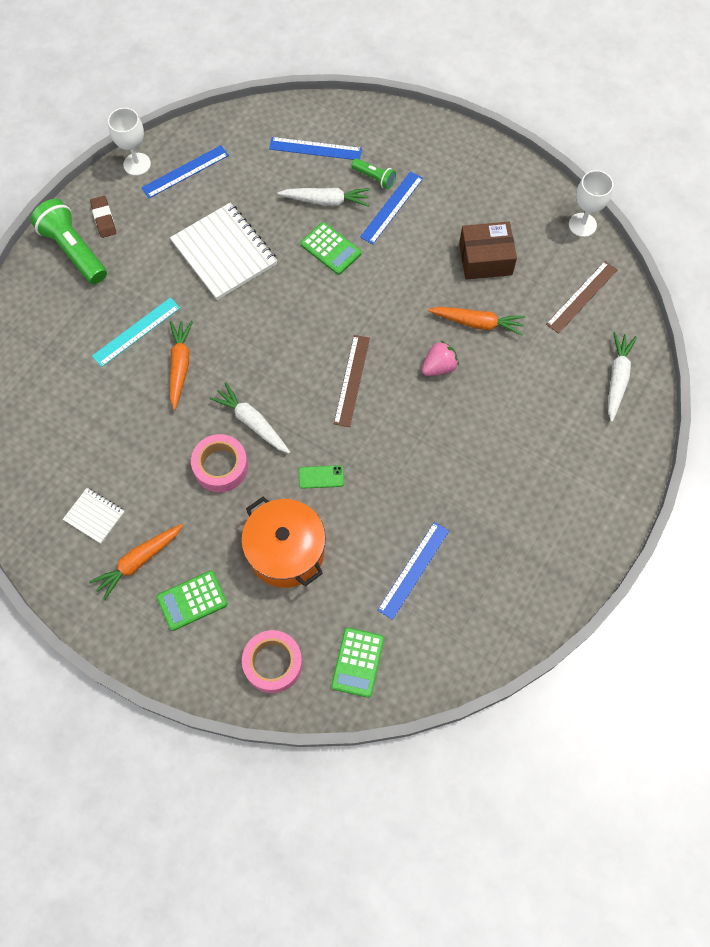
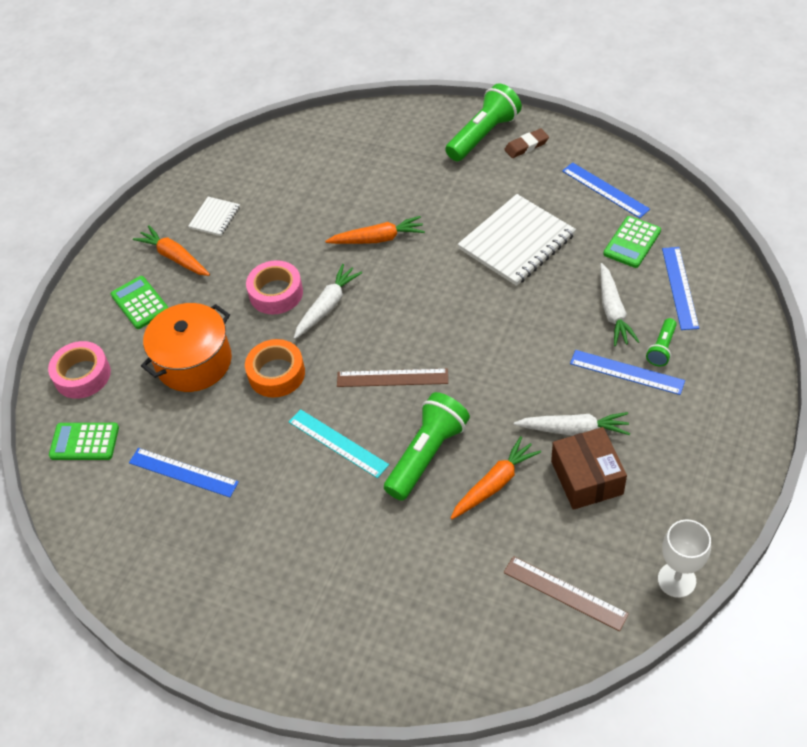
camera: 85 degrees right, 15 degrees down
turquoise ruler [92,298,180,367] -> turquoise ruler moved to [289,409,389,478]
white goblet [108,108,151,176] -> none
green phone [299,465,344,489] -> orange tape [245,339,305,398]
green calculator [301,222,361,275] -> green calculator moved to [603,216,661,268]
pink strawberry [422,341,459,376] -> green flashlight [384,392,470,501]
orange carrot [428,307,526,336] -> orange carrot turned 135 degrees counterclockwise [451,436,541,519]
white carrot [608,332,637,422] -> white carrot moved to [514,412,630,436]

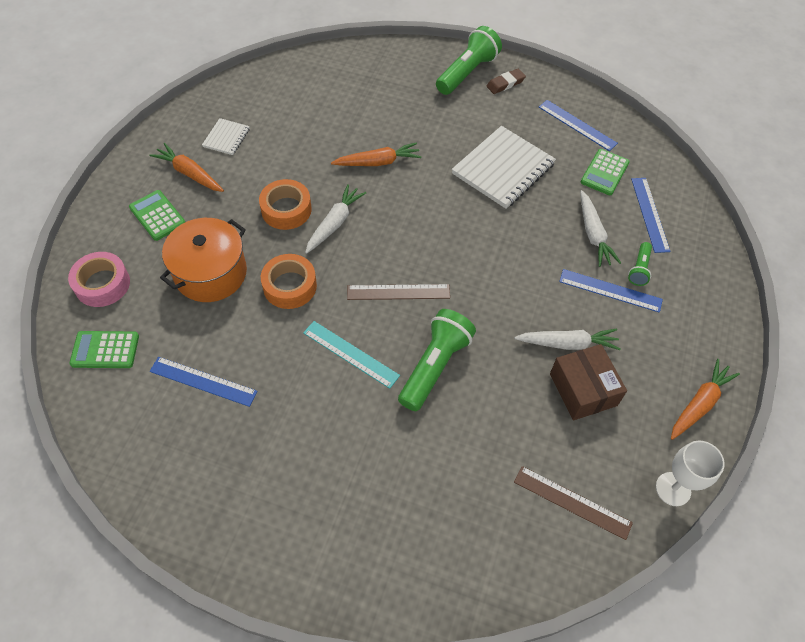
camera: 10 degrees left, 5 degrees up
pink tape [246,260,303,314] -> orange tape [259,179,312,230]
orange carrot [451,436,541,519] -> orange carrot moved to [671,359,740,440]

